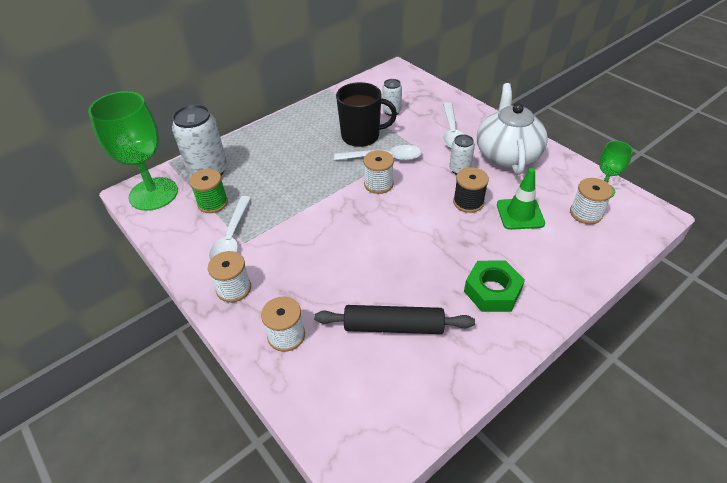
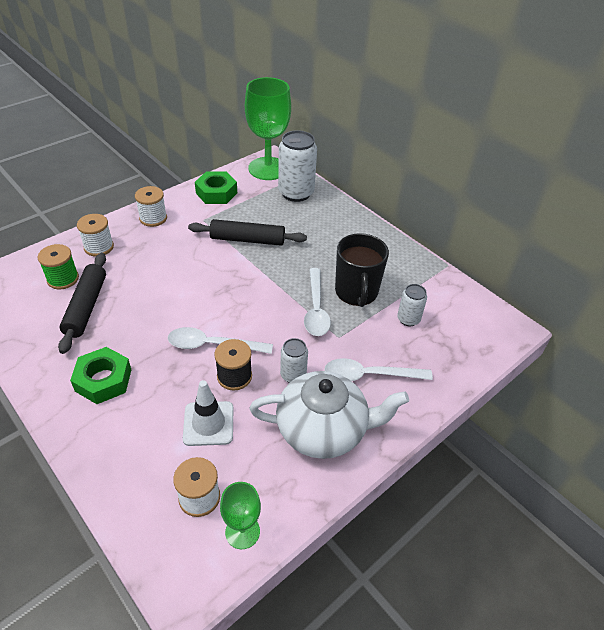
camera: 85 degrees right, 0 degrees up
green spool [189,169,228,213] -> green spool moved to [38,244,79,289]
white spoon [209,196,251,260] -> white spoon moved to [168,327,273,354]
white spool [363,150,394,194] -> none
green traffic cone [497,168,545,230] -> white traffic cone [183,380,233,446]
none -> black rolling pin [188,219,307,246]
none -> green nut [195,172,237,204]

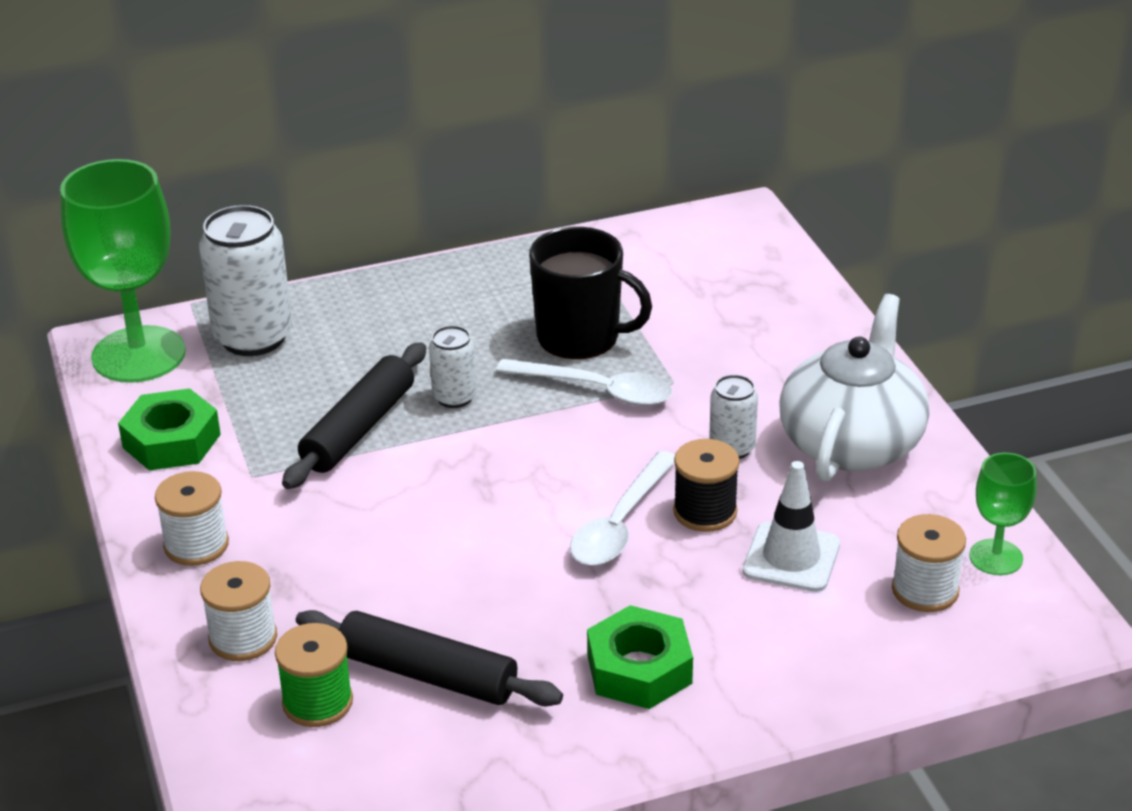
camera: 65 degrees left, 10 degrees down
white spoon [324,358,433,381] -> none
white can [397,284,427,326] -> white can moved to [429,325,477,408]

